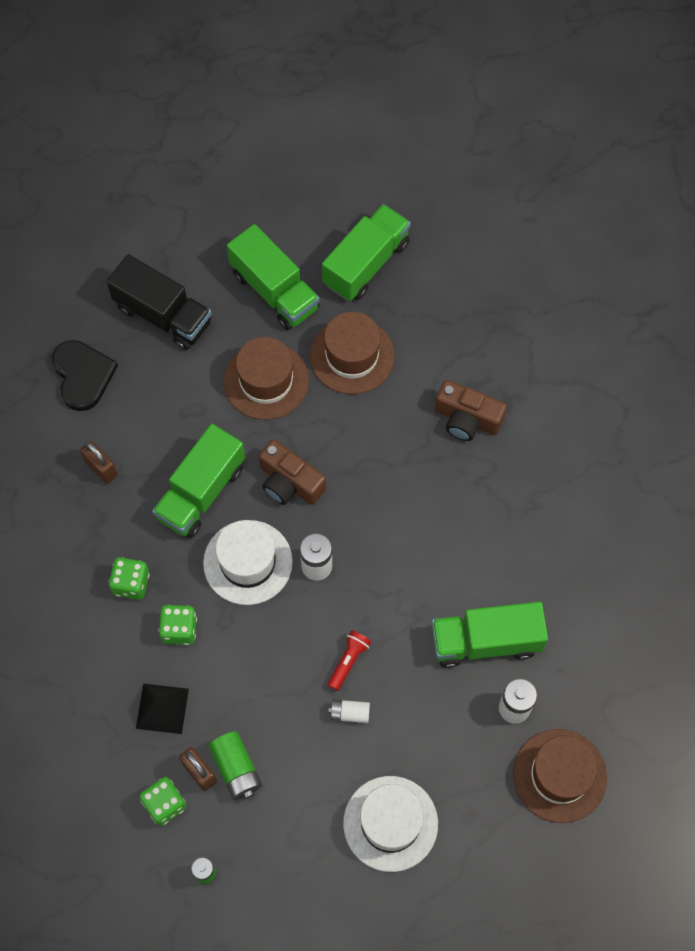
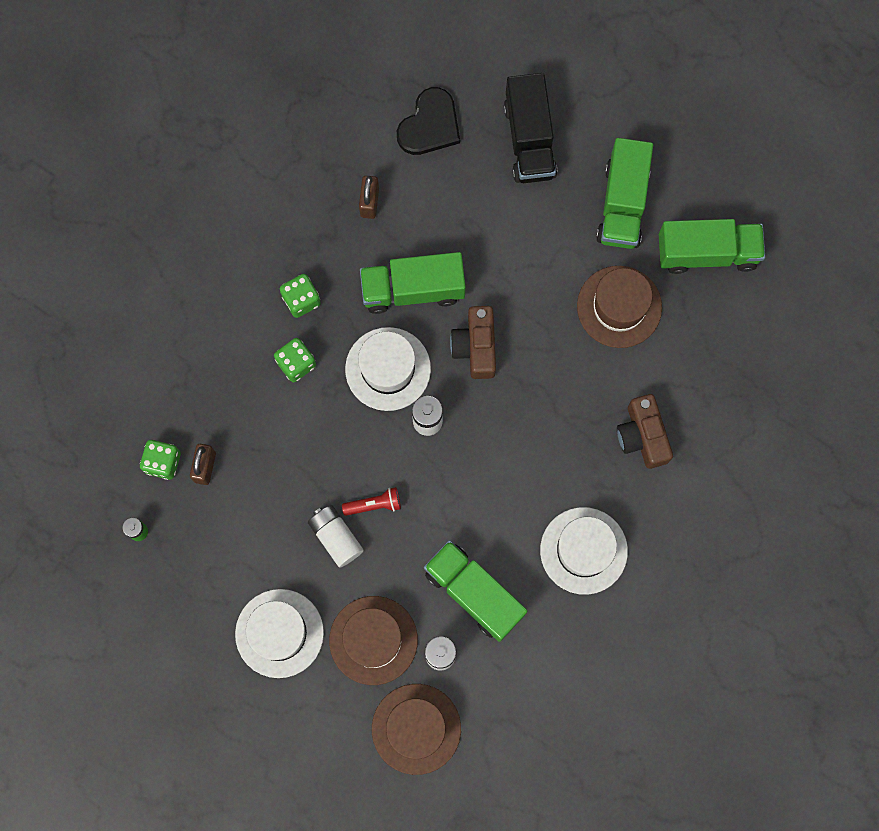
camera: 50 degrees right, 10 degrees up
black pyramid [136,684,189,734] -> none
green battery [208,731,262,800] -> none
brown hat [224,337,309,420] -> brown hat moved to [329,596,418,685]
white battery [328,700,370,723] -> white battery [308,505,364,568], size x1.57
none -> white hat [540,507,628,595]

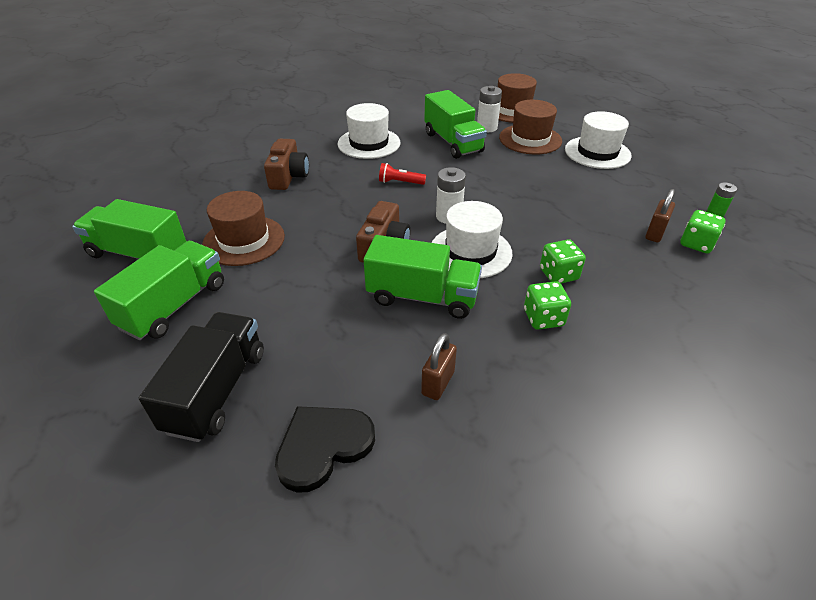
camera: 160 degrees left, 35 degrees down
white battery [308,505,364,568] -> none
red flashlight [342,487,401,516] -> red flashlight moved to [379,163,426,185]

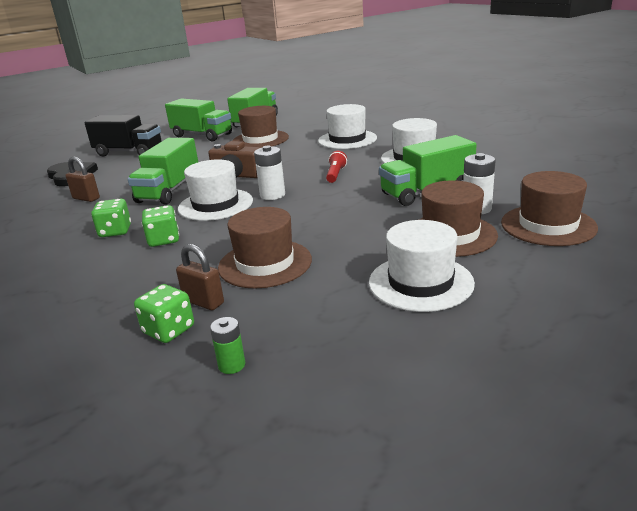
camera: 95 degrees right, 15 degrees down
brown camera [264,139,309,190] -> white hat [318,104,377,149]
none -> brown hat [218,207,312,288]

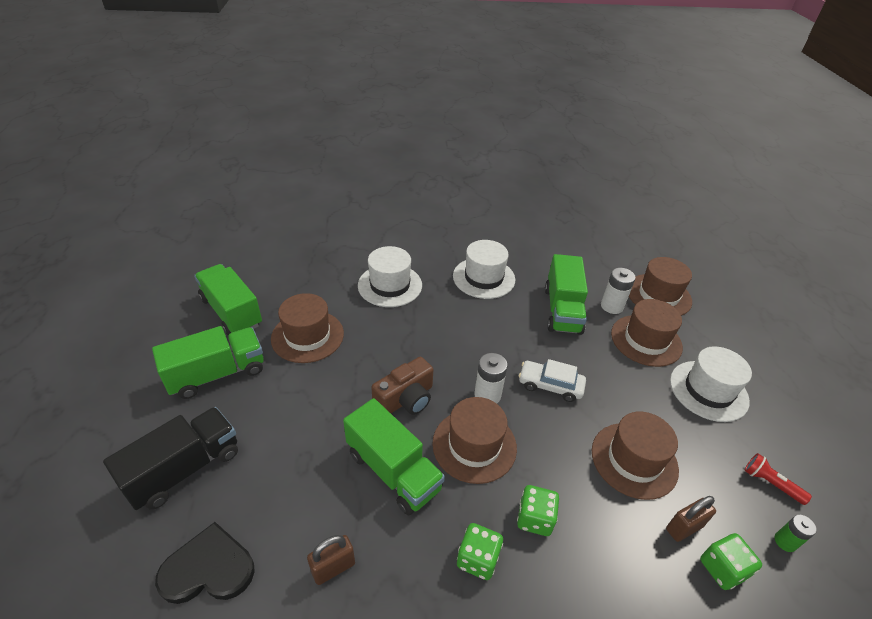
camera: 65 degrees left, 15 degrees up
white hat [178,159,253,221] -> brown hat [432,397,517,484]
red flashlight [326,151,347,183] -> red flashlight moved to [745,453,812,505]
none -> white car [519,359,586,402]

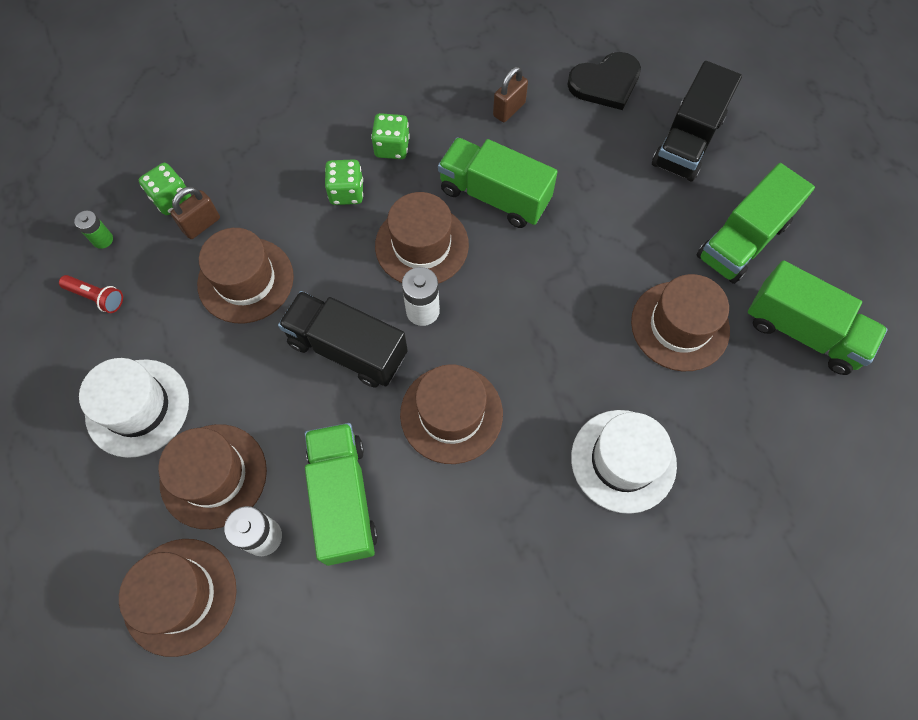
camera: 165 degrees right, 25 degrees up
brown camera [371,357,433,415] -> none
white hat [453,240,515,299] -> none
white car [519,359,586,402] -> black truck [278,291,408,388]
none -> brown hat [400,364,503,464]

